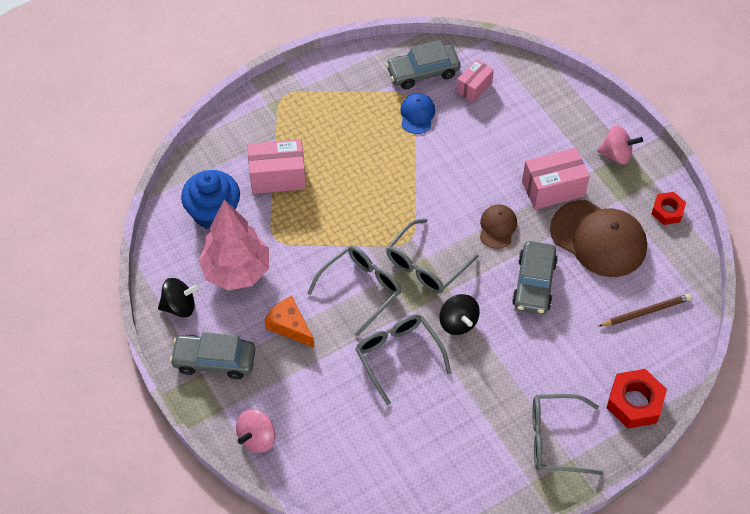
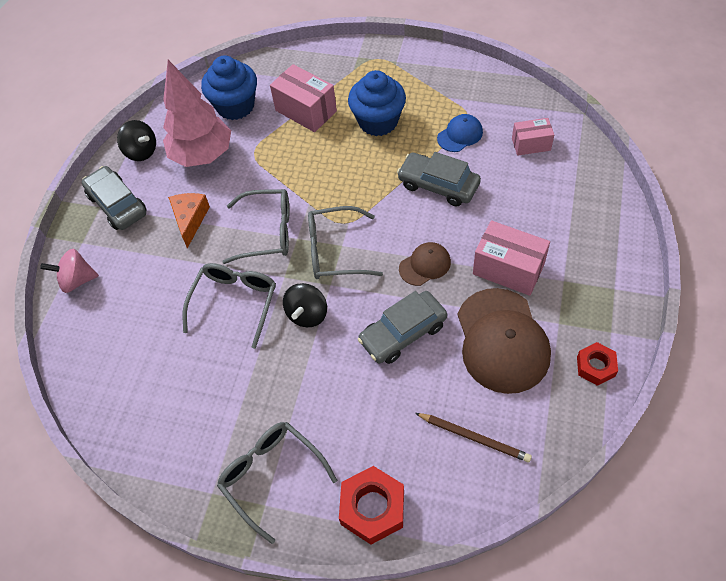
camera: 50 degrees right, 0 degrees up
grey car [386,40,461,89] -> grey car moved to [397,152,481,206]
pink spinning top [597,126,643,165] -> none
none -> blue cupcake [348,70,406,136]

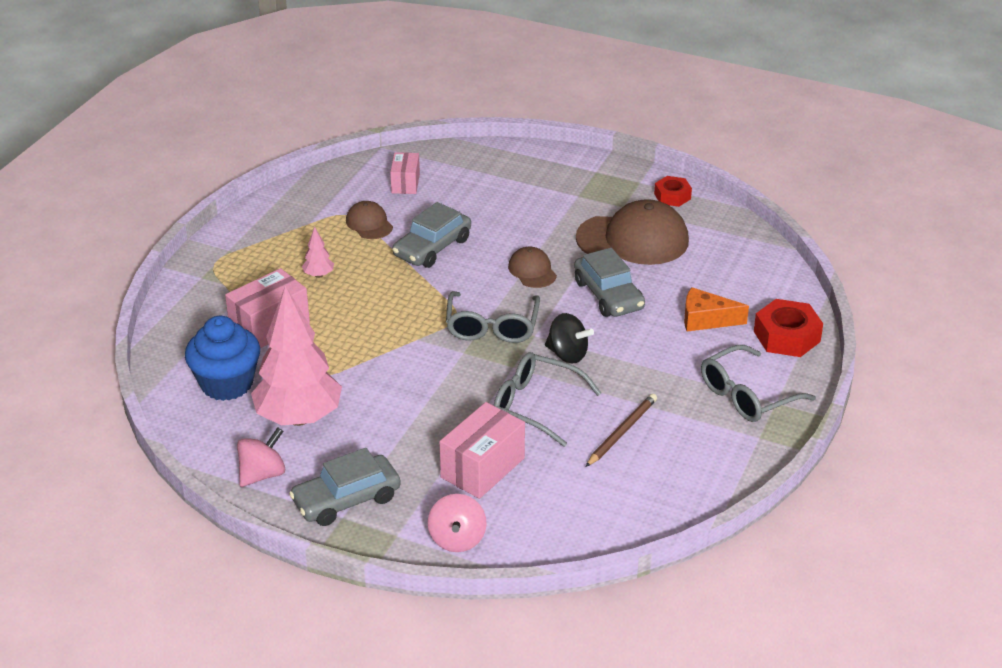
camera: 85 degrees left, 20 degrees down
black spinning top [117,120,156,161] -> pink spinning top [237,427,285,487]
orange cheese [168,193,210,249] -> orange cheese moved to [684,287,749,331]
grey glasses [223,189,289,264] -> none
blue cupcake [348,70,406,136] -> pink tree [302,227,334,278]
brown pencil [415,413,532,462] -> brown pencil moved to [586,394,657,467]
blue cap [437,114,483,152] -> brown cap [346,201,393,239]
pink box [473,221,550,296] -> pink box moved to [439,402,525,499]

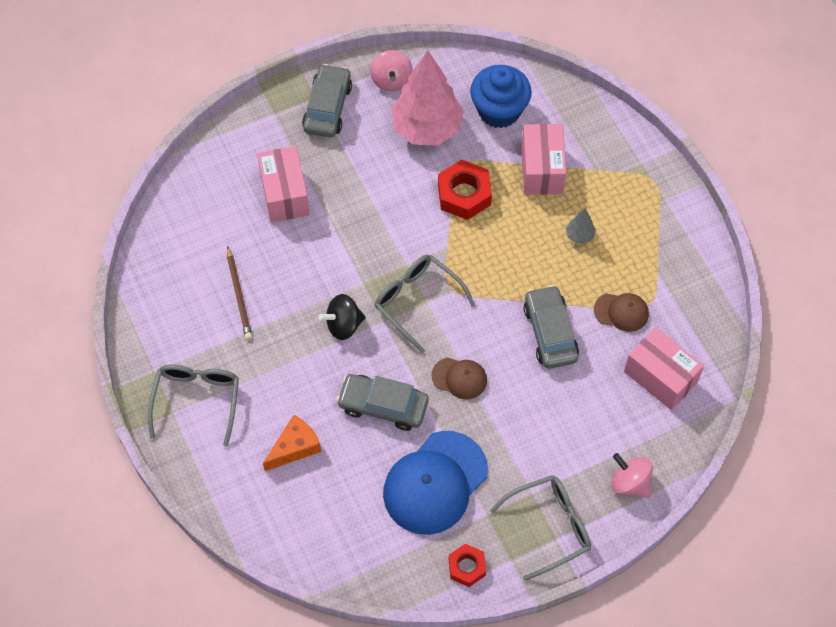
camera: 130 degrees right, 25 degrees up
pink tree [302,227,334,278] -> grey tree [566,209,596,244]
pink box [390,152,420,194] -> pink box [624,327,704,410], size x1.60
pink spinning top [428,494,487,552] -> pink spinning top moved to [611,453,653,498]
grey glasses [494,352,601,447] -> grey glasses moved to [490,475,591,581]
brown cap [576,199,689,265] -> blue cap [383,431,488,535]
red nut [754,299,823,357] -> red nut moved to [438,160,492,220]

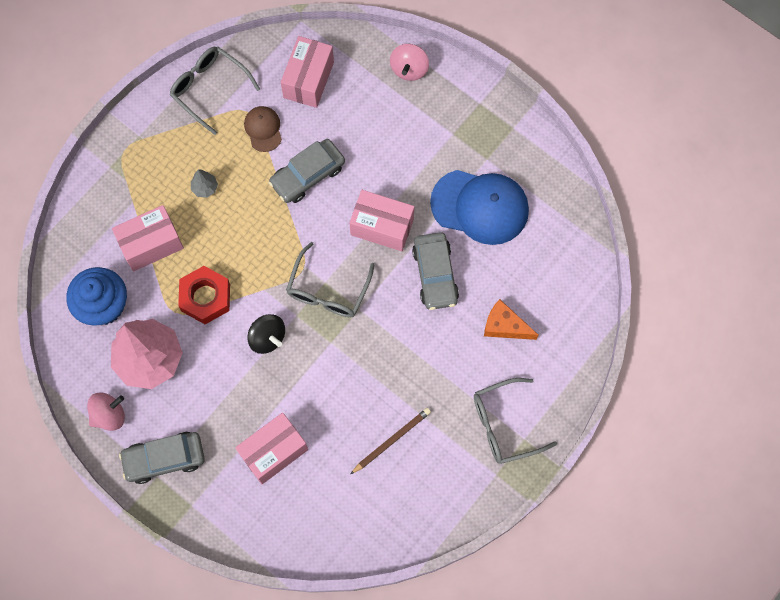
camera: 115 degrees left, 10 degrees up
black spinning top [319,294,366,340] -> black spinning top moved to [247,314,285,354]
brown cap [431,357,487,400] -> pink box [349,190,414,251]
red nut [449,544,486,587] -> none
grey glasses [490,475,591,581] -> grey glasses moved to [170,47,260,135]

